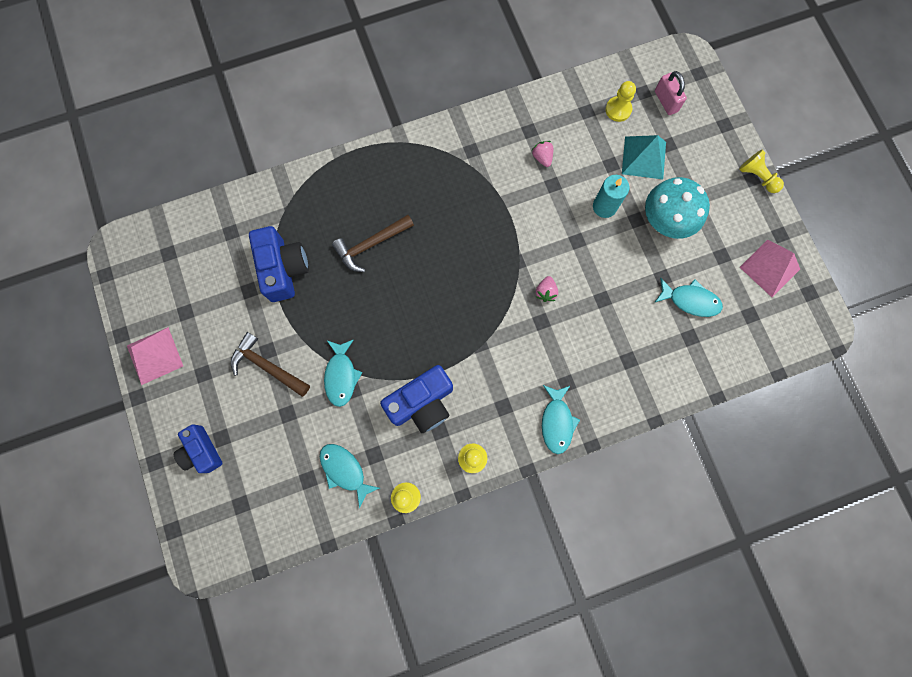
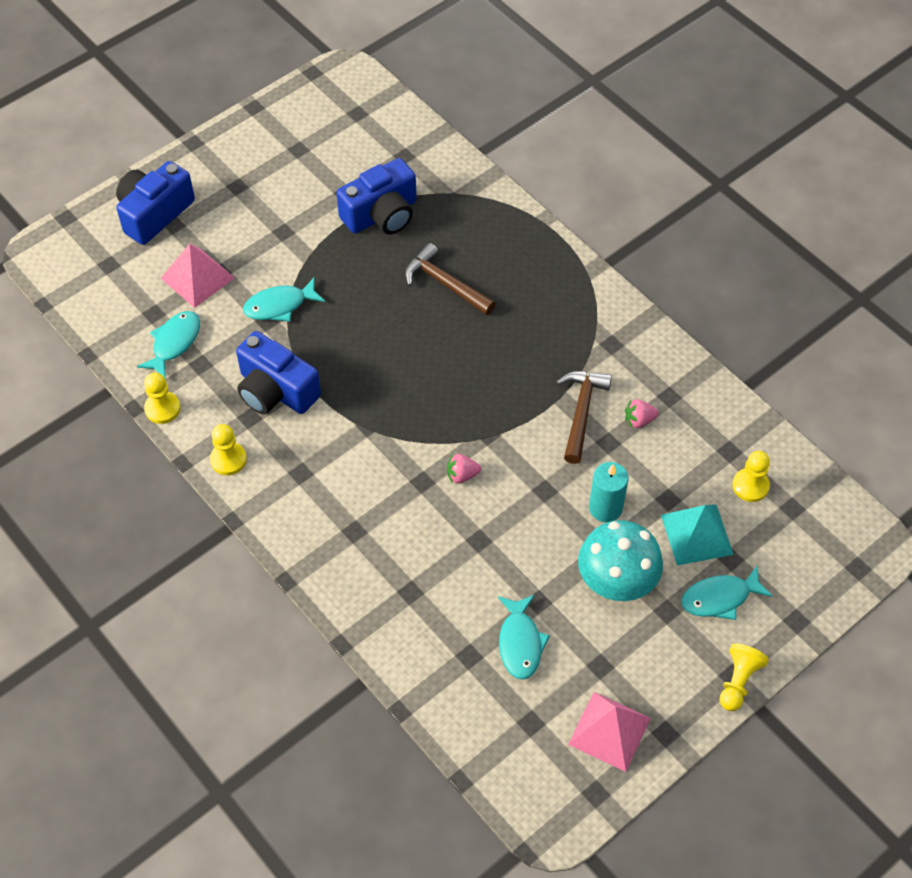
camera: 70 degrees right, 20 degrees down
pink pyramid [127,327,183,385] -> pink pyramid moved to [161,244,235,308]
blue camera [174,424,223,473] -> blue camera [116,161,195,245], size x1.50
brown hammer [231,332,310,397] -> brown hammer moved to [556,371,612,464]
pink strawberry [531,141,553,167] -> pink strawberry turned 150 degrees counterclockwise [625,399,659,428]
turquoise fish [542,385,580,454] -> turquoise fish moved to [681,566,773,620]
pink padlock [655,71,687,115] -> none

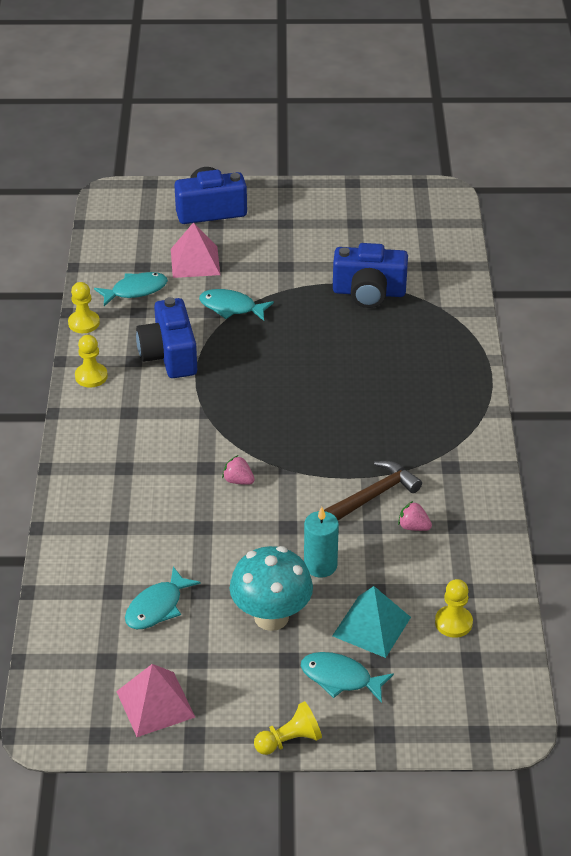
camera: 40 degrees right, 15 degrees down
brown hammer [405,243,496,315] -> none

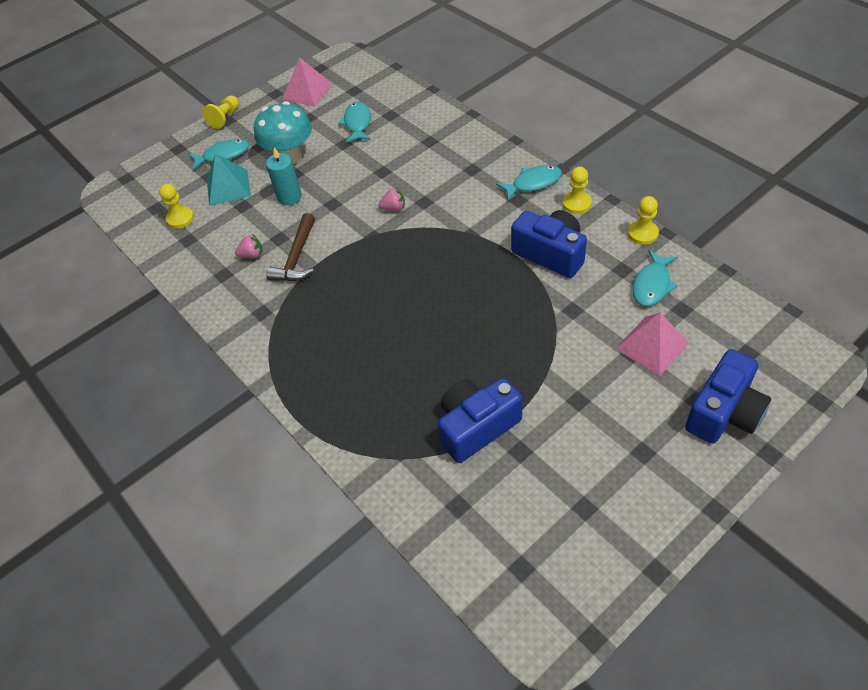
camera: 145 degrees right, 10 degrees up
turquoise fish [199,289,274,321] -> turquoise fish moved to [496,165,562,201]

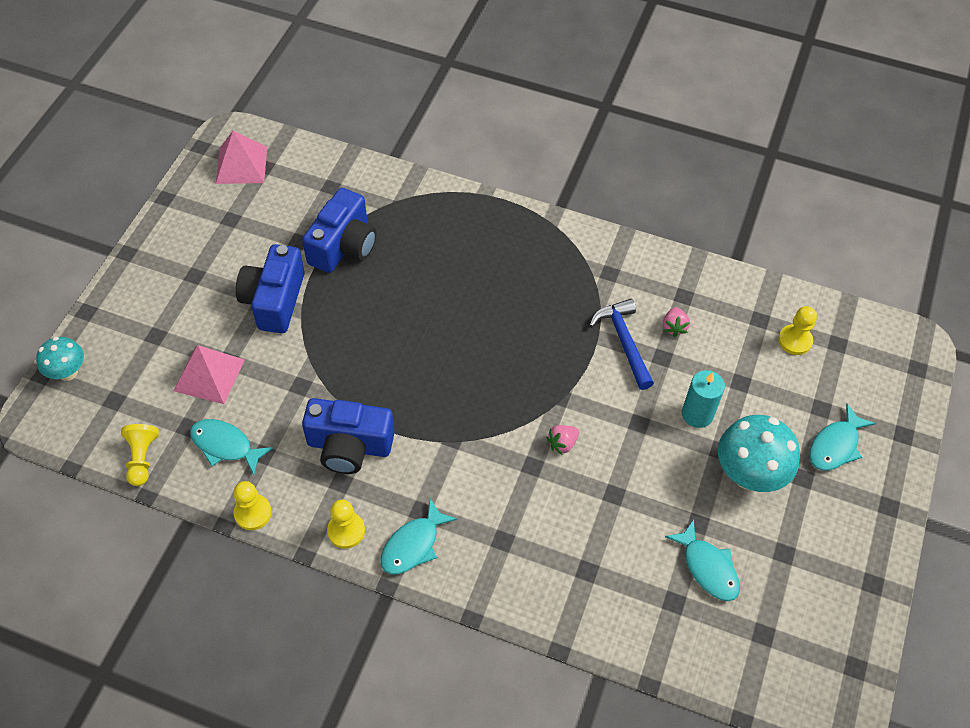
camera: 145 degrees right, 5 degrees up
yellow pawn [202,95,239,129] -> yellow pawn moved to [121,424,159,486]
turquoise pyramid [207,154,251,206] -> none
pink strawberry [235,234,263,258] -> pink strawberry turned 45 degrees counterclockwise [663,307,690,337]
brown hammer [266,213,315,281] -> blue hammer [589,299,654,390]
pink pyramid [283,57,333,107] -> pink pyramid moved to [216,131,267,184]
turquoise fish [633,250,678,306] -> turquoise fish turned 60 degrees counterclockwise [190,419,273,475]
blue camera [685,349,771,444] -> blue camera moved to [236,244,305,333]
none -> turquoise mushroom [36,337,84,381]

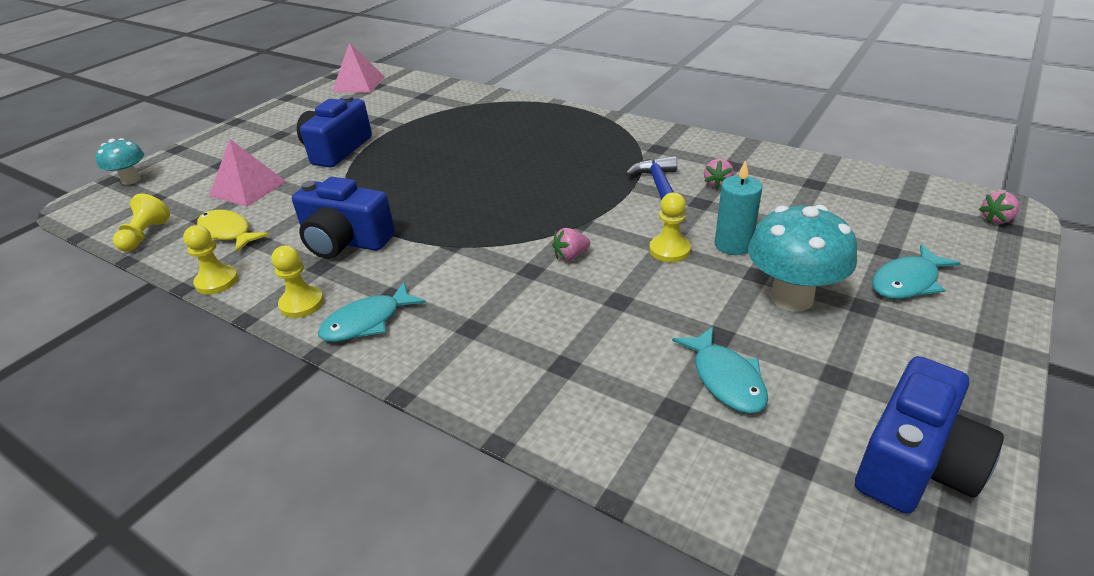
camera: 15 degrees right, 20 degrees down
turquoise fish [190,419,273,475] -> yellow fish [197,210,269,252]
blue camera [302,188,377,273] -> blue camera moved to [855,356,1004,514]
yellow pawn [778,306,817,355] -> yellow pawn moved to [649,192,691,262]
none -> pink strawberry [979,191,1019,224]

